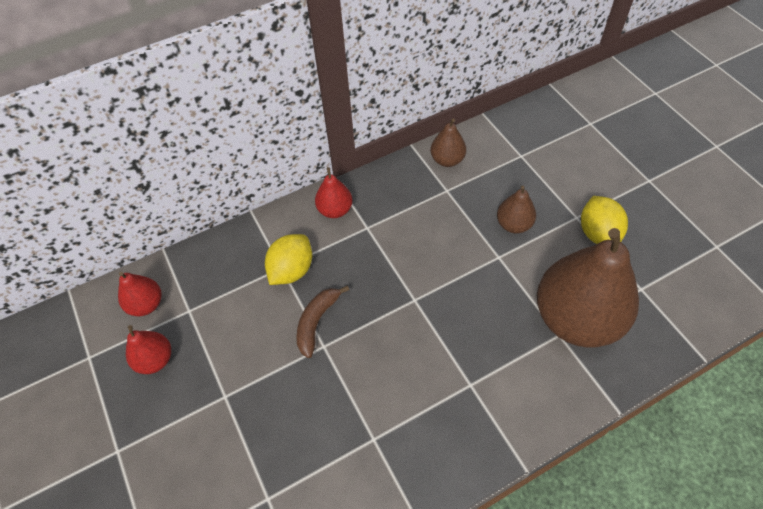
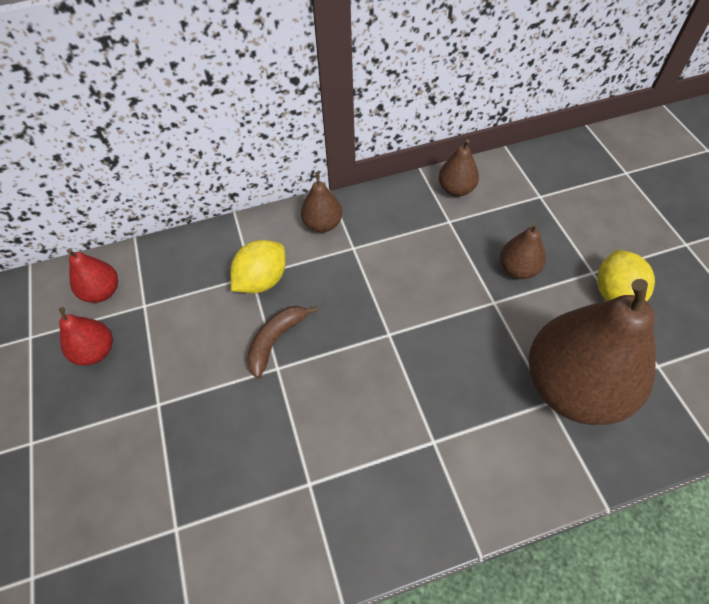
camera: 10 degrees right, 0 degrees up
red pear [315,167,352,218] -> brown pear [301,172,342,233]

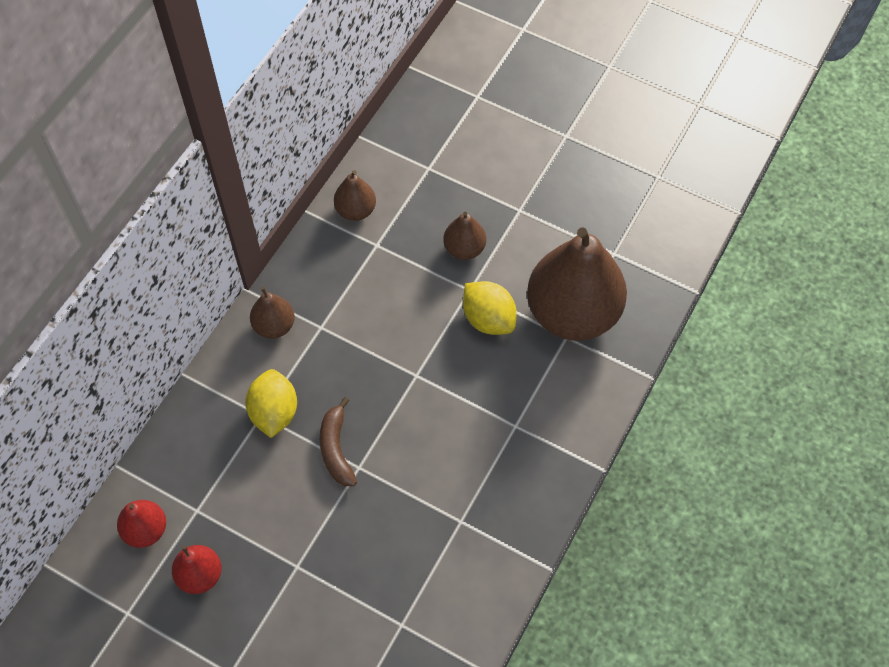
camera: 45 degrees left, 5 degrees up
yellow lemon [597,250,655,301] -> yellow lemon moved to [463,281,516,335]

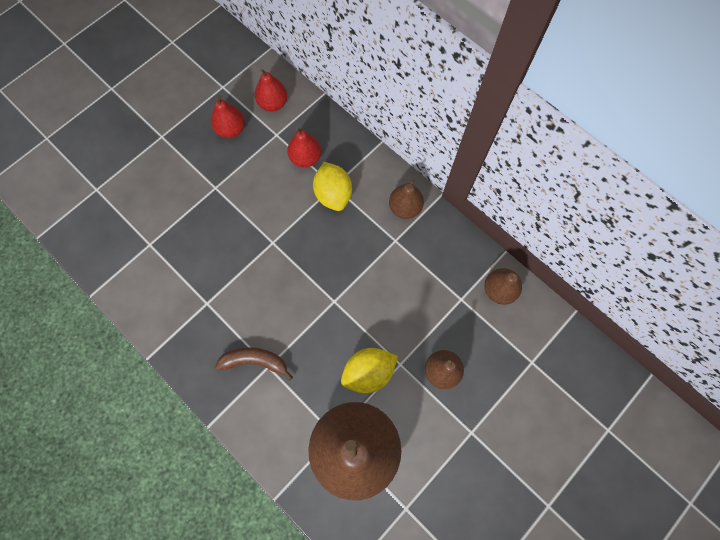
camera: 105 degrees right, 10 degrees up
yellow lemon [245,369,297,438] -> yellow lemon turned 60 degrees clockwise [313,162,352,211]
brown banana [320,397,357,486] -> brown banana moved to [215,348,293,381]
none -> red pear [287,127,321,168]

